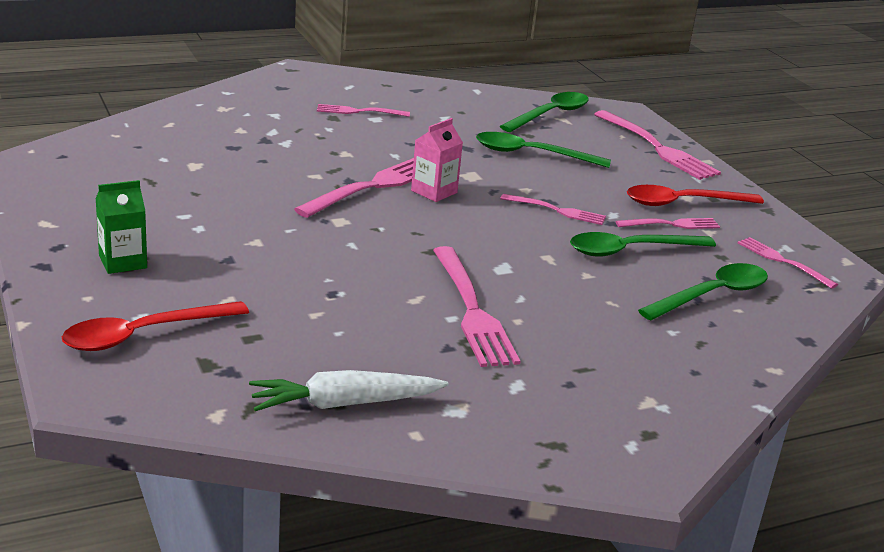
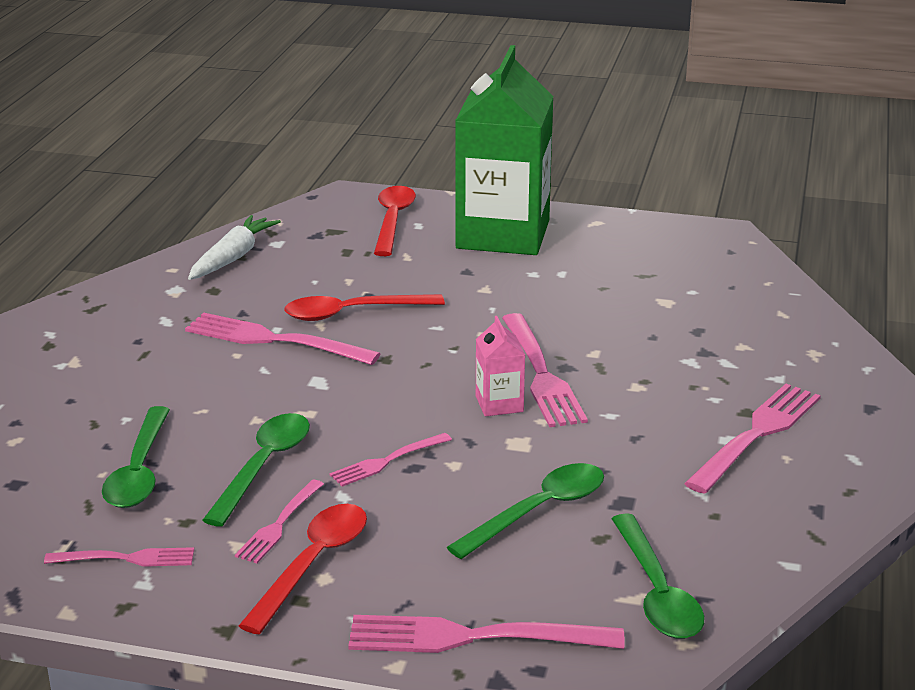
camera: 130 degrees right, 0 degrees up
green carton [95,180,147,274] -> green carton [455,45,554,255], size x2.47
pink fork [317,104,410,117] -> pink fork [684,384,821,494], size x1.74
none -> red spoon [284,294,445,321]

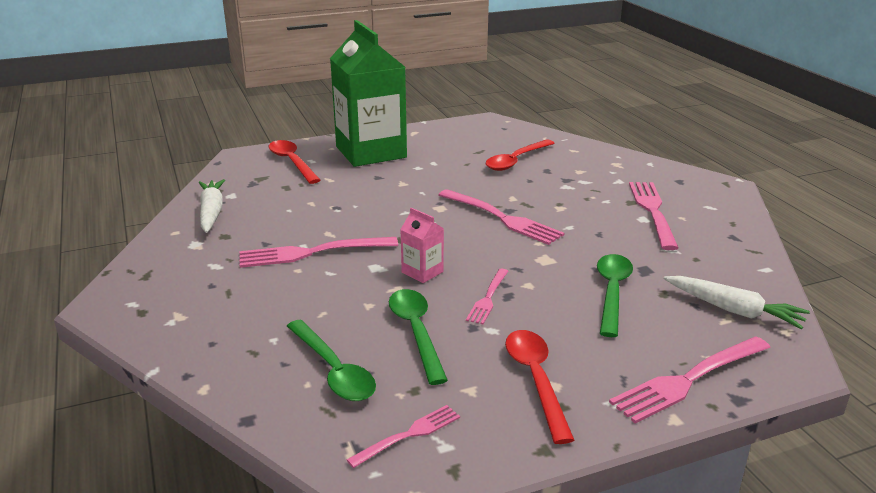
camera: 35 degrees left, 0 degrees up
pink fork [235,480,324,564] -> none
red spoon [284,294,445,321] -> red spoon moved to [486,140,555,171]
pink carton [476,316,525,416] -> pink carton moved to [400,208,444,283]
green spoon [612,513,704,639] -> white carrot [664,276,810,329]

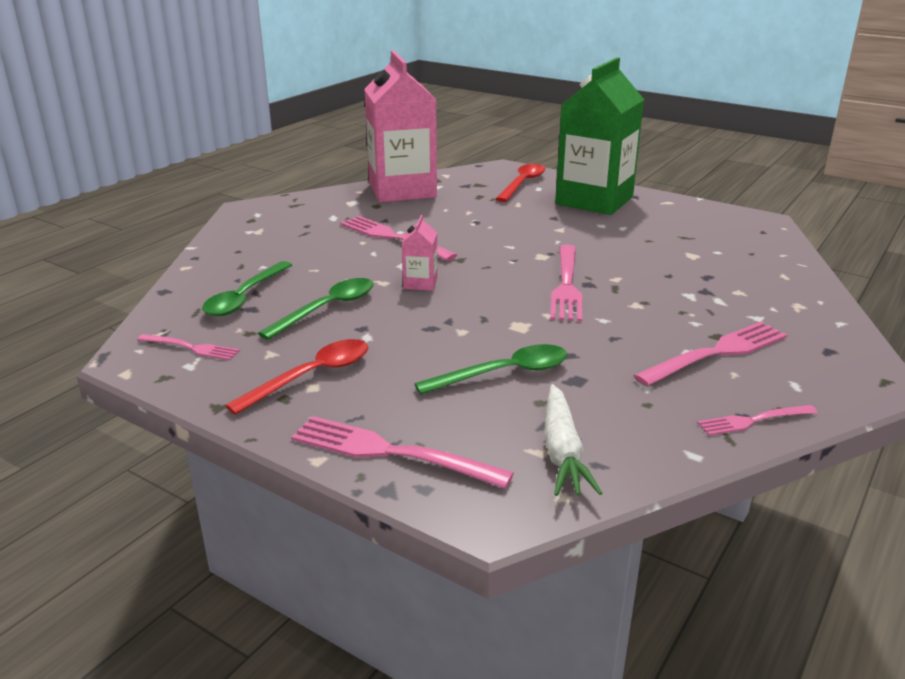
camera: 55 degrees right, 0 degrees up
white carrot [198,179,225,233] -> pink carton [364,51,437,202]
pink fork [466,269,508,324] -> pink fork moved to [697,405,818,436]
red spoon [486,140,555,171] -> none

